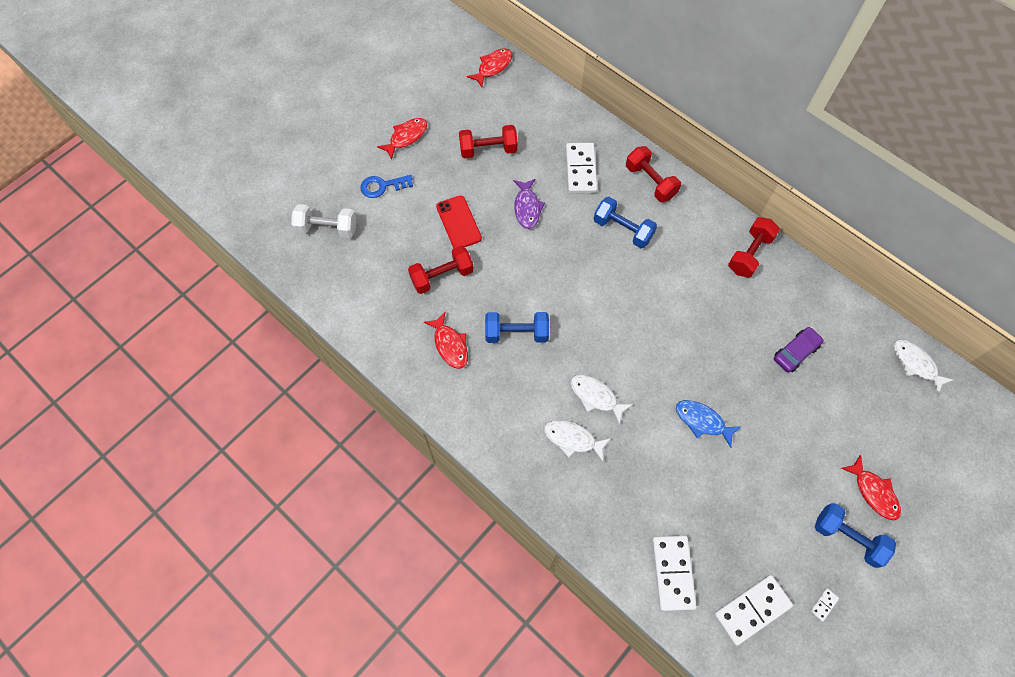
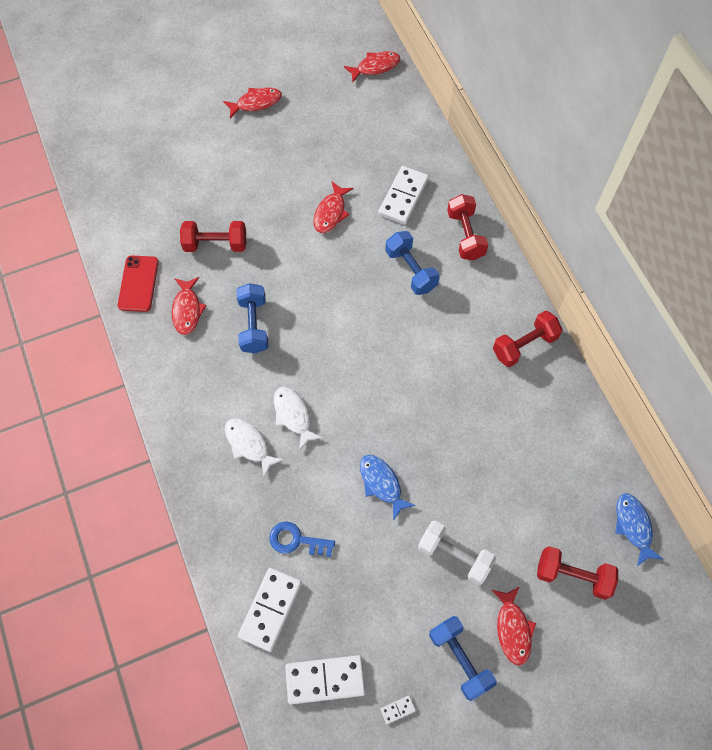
camera: 25 degrees right, 0 degrees up
white dumbbell [291,204,356,238] -> white dumbbell moved to [418,520,496,585]
blue key [360,175,413,198] -> blue key moved to [269,522,335,557]
red phone [436,195,482,248] -> red phone moved to [118,256,159,312]
red dumbbell [459,125,518,158] -> red dumbbell moved to [537,546,618,600]
blue dumbbell [485,312,549,343] -> blue dumbbell turned 60 degrees clockwise [236,283,268,353]
purple fish [513,179,545,229] -> red fish [313,182,353,233]
purple car [774,327,824,373] -> none
white fish [894,340,953,395] -> blue fish [615,493,663,566]

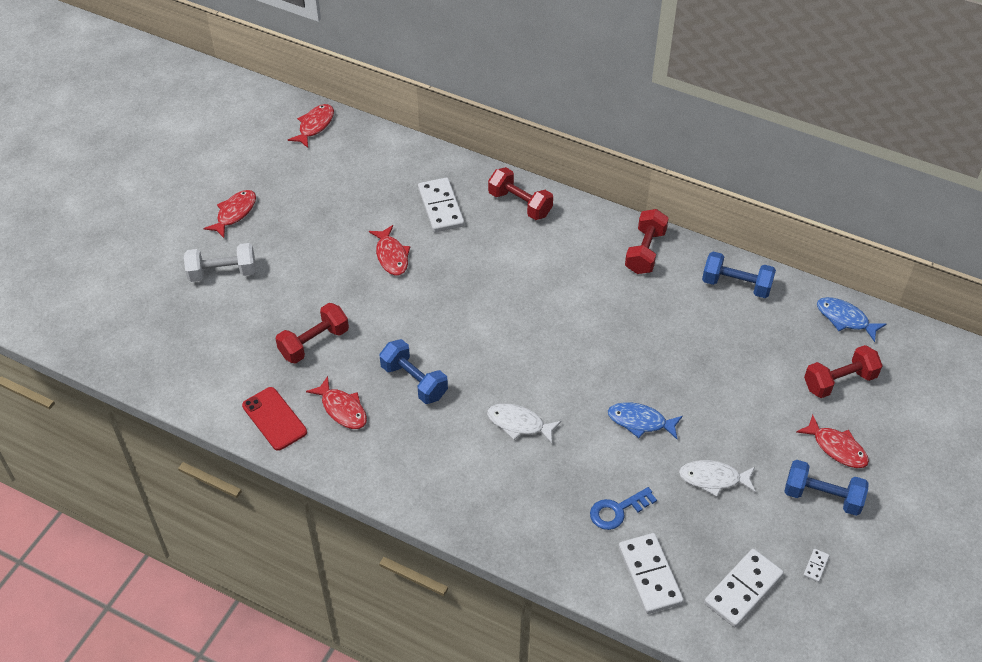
camera: 40 degrees left, 15 degrees down
white fish [225,419,284,477] -> white fish moved to [679,460,756,497]
blue dumbbell [385,231,440,295] -> blue dumbbell moved to [702,251,776,298]
white dumbbell [418,520,496,585] -> white dumbbell moved to [184,243,256,282]

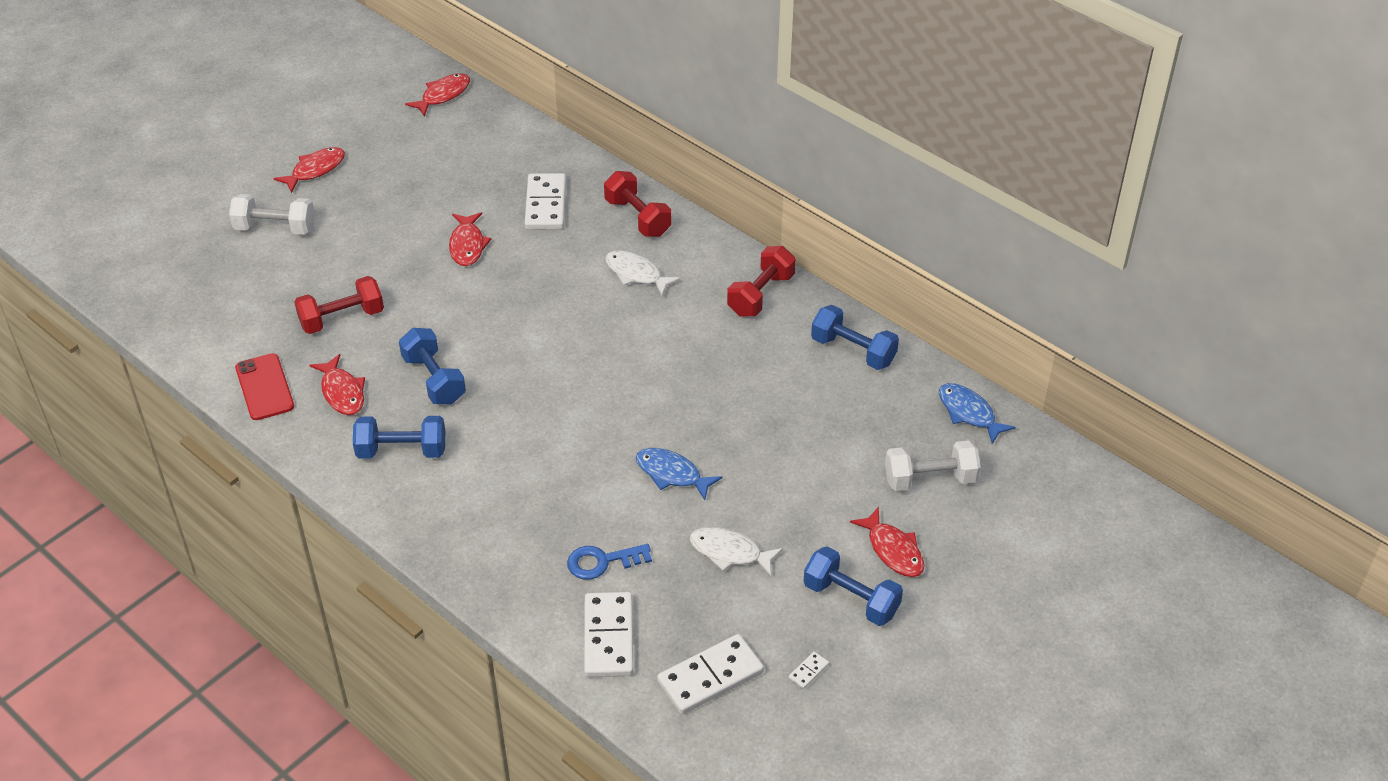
camera: 15 degrees right, 5 degrees down
white fish [487,403,561,444] -> white fish moved to [605,250,681,296]
red dumbbell [804,345,883,398] -> white dumbbell [885,440,981,491]
none -> blue dumbbell [353,416,445,459]

